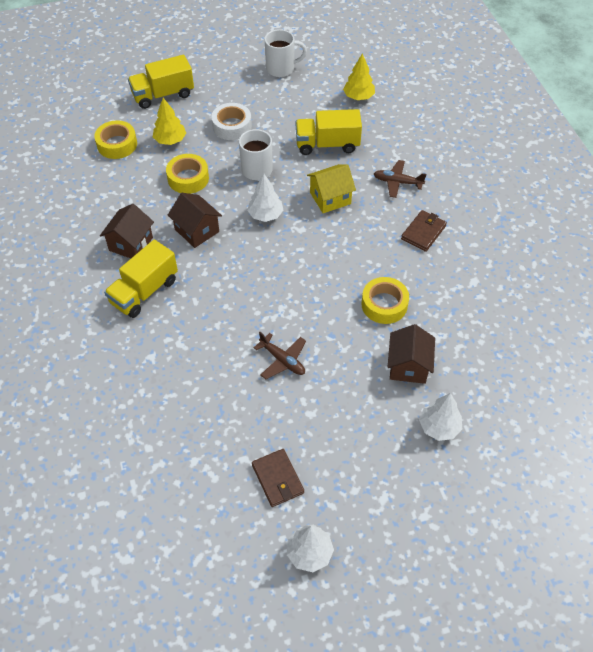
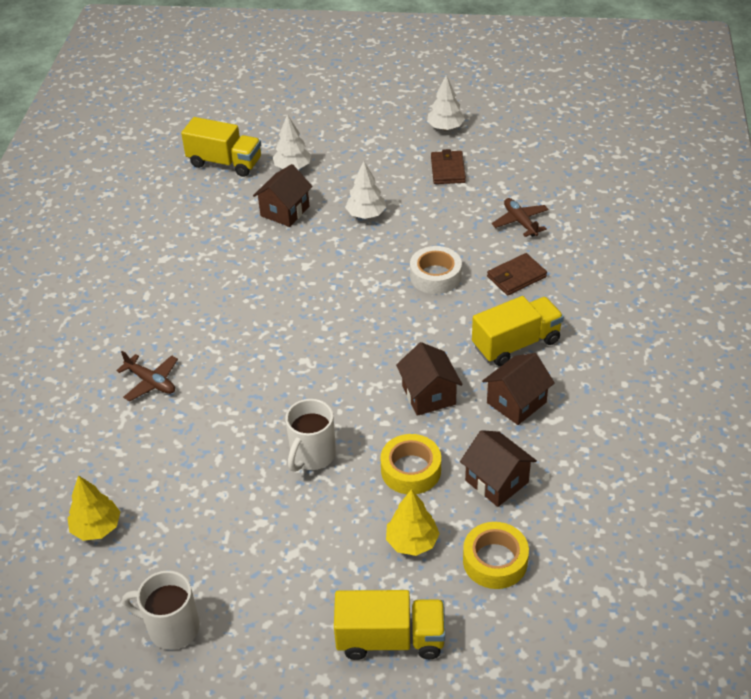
camera: 155 degrees left, 10 degrees down
white tape [211,103,252,140] -> white tape moved to [410,246,462,294]
white tree [247,174,283,222] -> white tree moved to [345,161,386,219]
brown plane [254,332,306,379] -> brown plane moved to [492,198,549,237]
yellow truck [295,109,362,155] -> yellow truck moved to [181,117,261,177]
yellow house [307,164,356,213] -> none
yellow tape [361,277,409,324] -> none
brown wallet [401,210,447,252] -> brown wallet moved to [487,253,547,296]
none -> brown house [460,430,537,507]

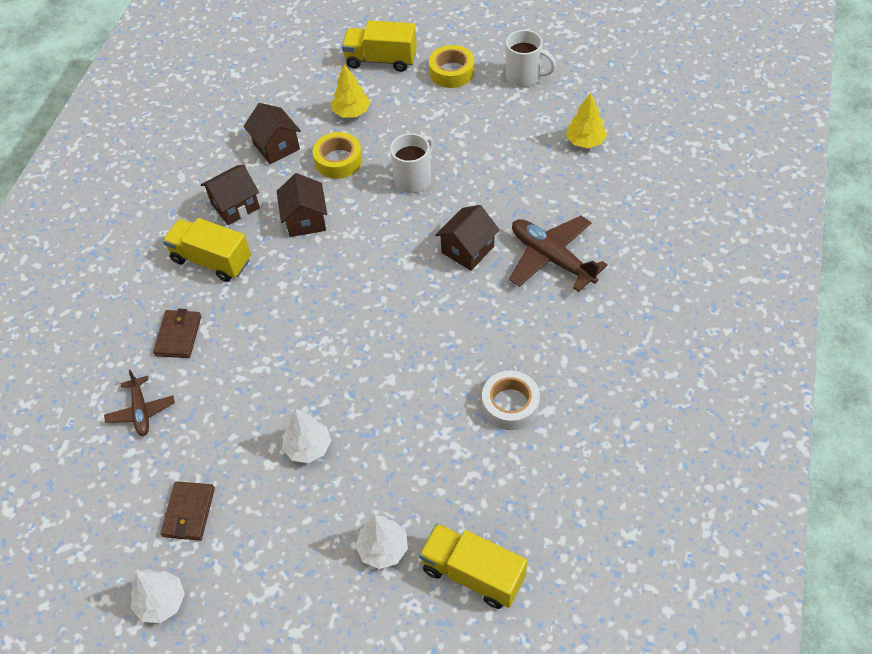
camera: 170 degrees left, 10 degrees up
brown plane [116,351,178,402] -> brown plane [509,216,607,292], size x1.69
brown house [253,164,313,227] -> brown house moved to [435,205,500,271]
white tape [410,246,462,294] -> white tape moved to [482,370,540,430]
yellow tape [463,522,529,589] -> yellow tape moved to [429,45,474,88]
yellow truck [472,296,564,366] -> yellow truck turned 45 degrees clockwise [163,218,251,282]
brown wallet [487,253,547,296] -> brown wallet turned 60 degrees counterclockwise [153,309,201,358]

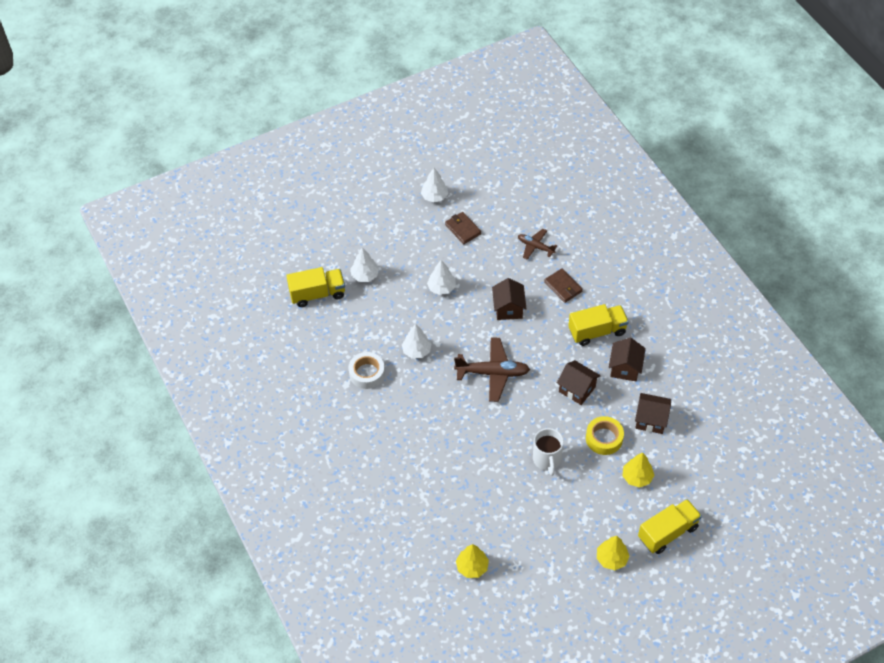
camera: 135 degrees right, 0 degrees up
yellow tape [429,45,474,88] -> yellow tree [597,536,630,570]
brown house [435,205,500,271] -> brown house moved to [492,278,527,320]
white mug [506,30,556,87] -> none
brown plane [509,216,607,292] -> brown plane moved to [454,337,530,402]
none -> white tree [402,324,432,359]

